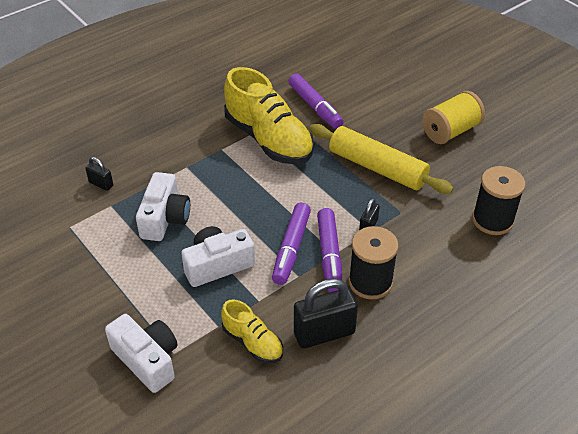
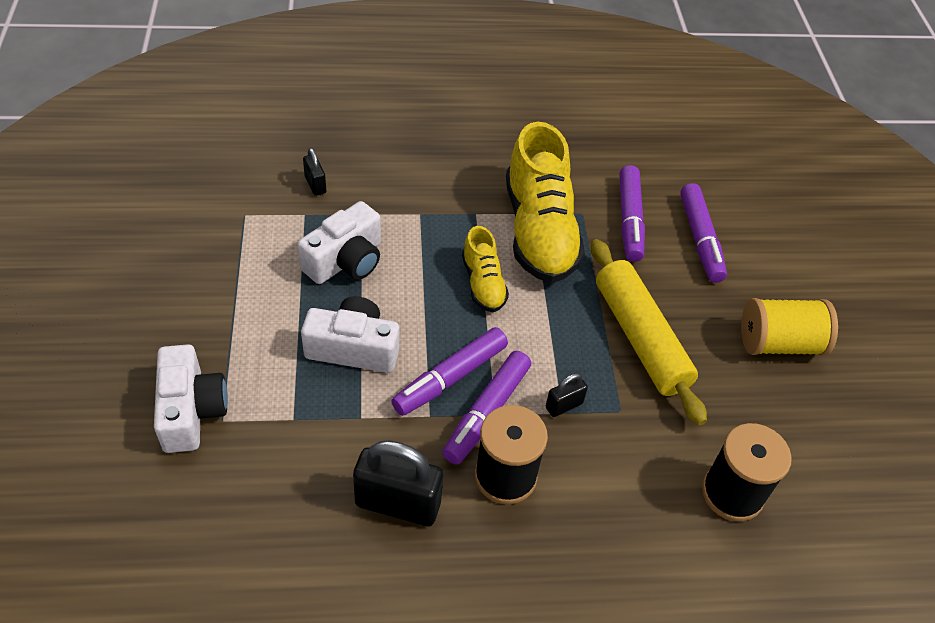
camera: 30 degrees right, 5 degrees up
yellow shoe [221,299,283,363] -> yellow shoe moved to [462,226,509,312]
none -> purple marker [680,183,727,283]

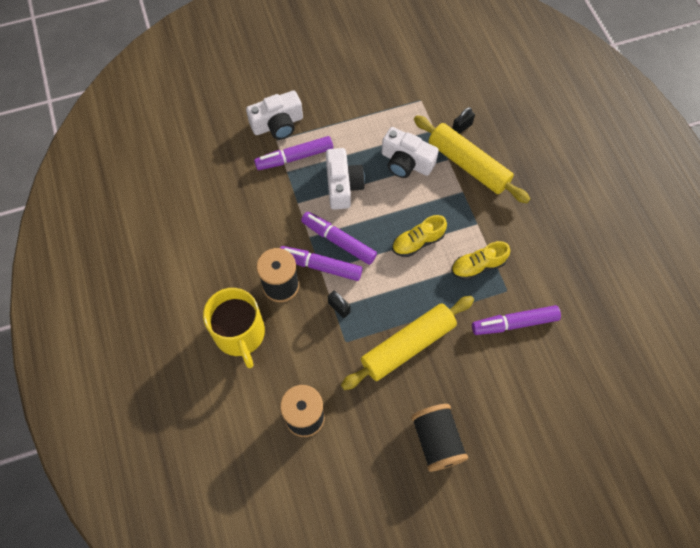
camera: 80 degrees right, 15 degrees up
black padlock [353,441,443,527] -> none
yellow shoe [506,122,585,283] -> yellow shoe [451,241,510,280], size x0.51
purple marker [680,183,727,283] -> purple marker moved to [254,136,333,170]
yellow spool [741,298,838,356] -> black spool [411,404,468,472]
none -> yellow mug [203,288,265,368]
none -> yellow rolling pin [414,115,530,203]

